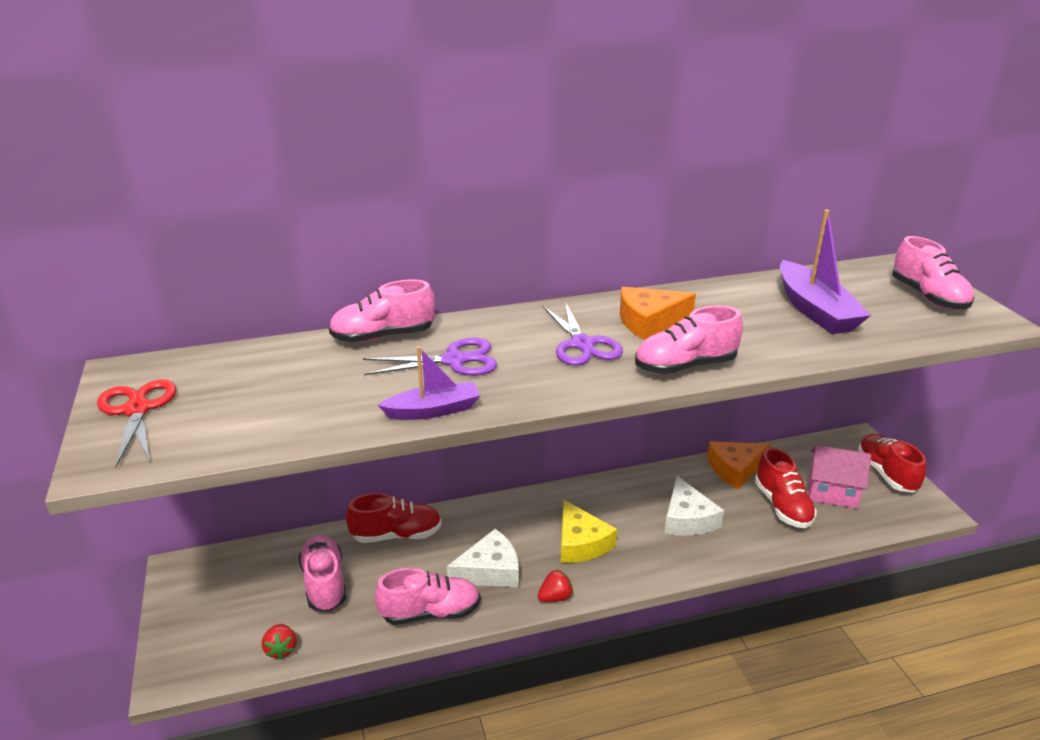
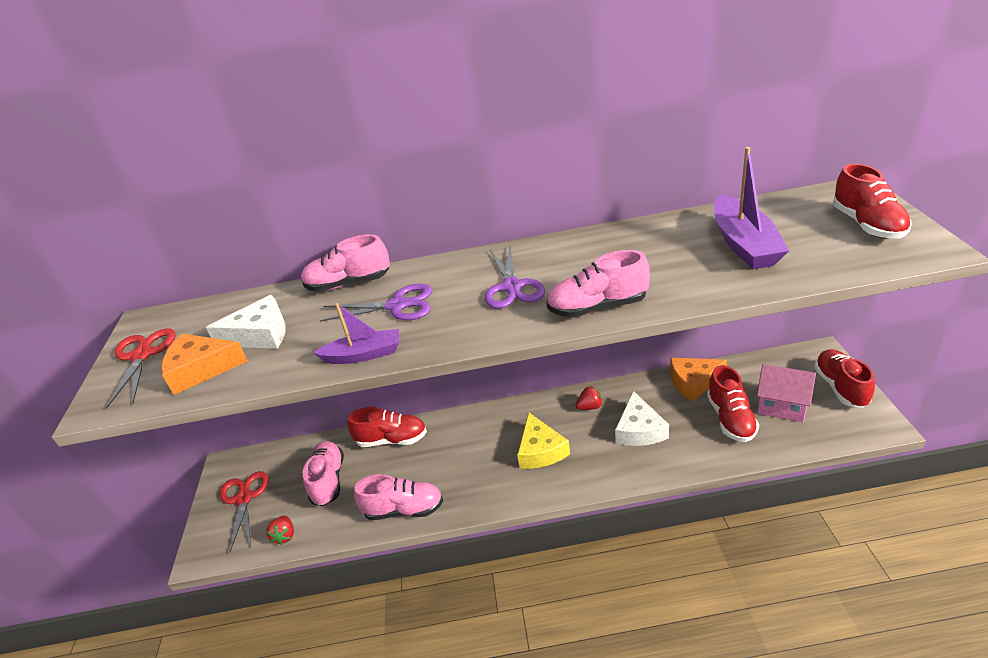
camera: 15 degrees right, 5 degrees up
white cheese [447,529,519,587] -> white cheese moved to [206,295,286,349]
red strawberry [538,569,573,602] -> red strawberry moved to [575,386,603,410]
orange cheese [620,287,696,340] -> orange cheese moved to [161,333,248,395]
pink shoe [892,236,975,310] -> red shoe [832,163,911,239]
none -> red scissors [220,471,269,553]

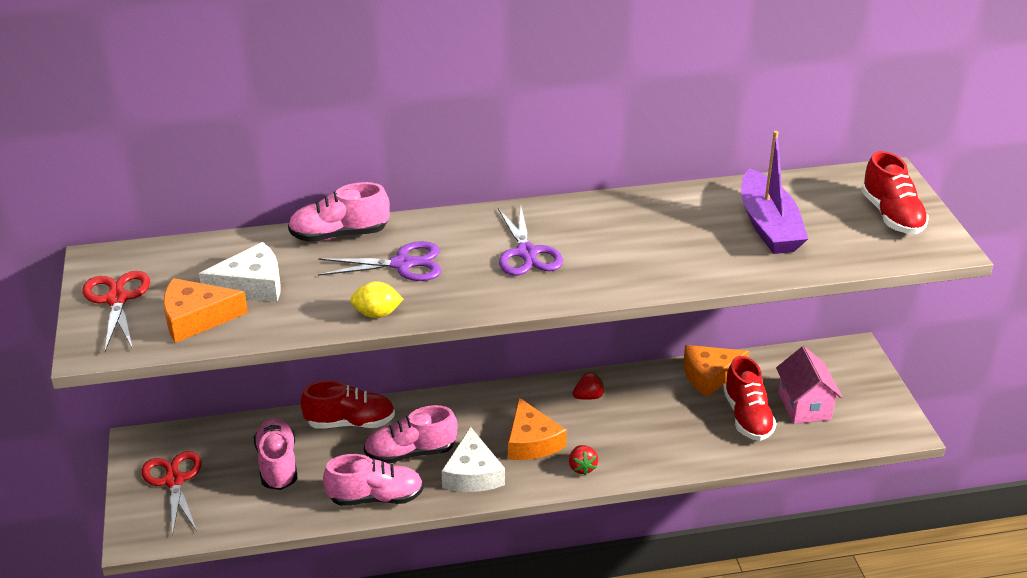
camera: 10 degrees left, 0 degrees up
red strawberry [266,516,294,545] -> red strawberry moved to [569,445,598,475]
purple boat [313,303,399,364] -> yellow lemon [350,281,403,318]
yellow cheese [517,412,570,469] -> orange cheese [508,398,567,460]
pink shoe [547,250,650,318] -> pink shoe moved to [364,405,457,464]
white cheese [615,391,669,446] -> white cheese moved to [442,427,505,492]
pink house [757,364,816,422] -> pink house turned 60 degrees clockwise [776,346,842,424]
red shoe [814,349,875,408] -> none

